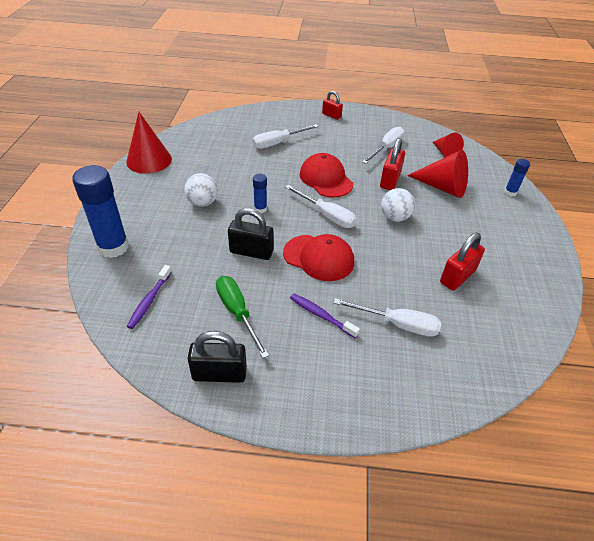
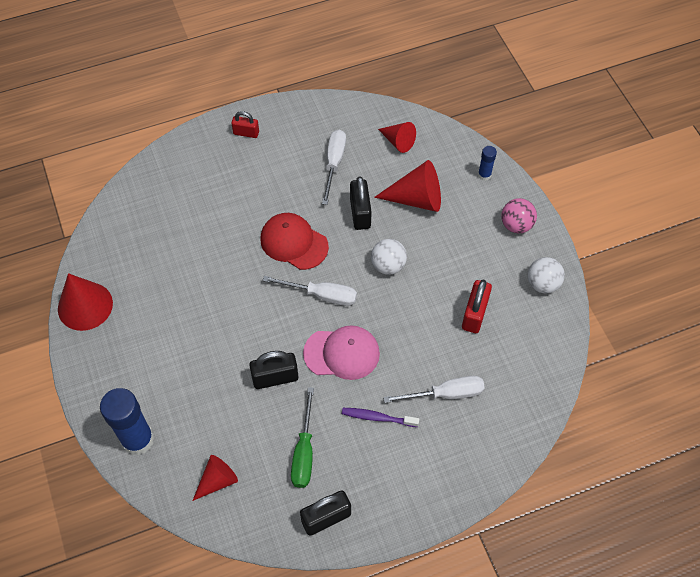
camera: 25 degrees left, 15 degrees up
purple toothbrush [126,265,172,329] -> red cone [193,455,238,501]
white ball [184,173,218,207] -> white ball moved to [528,257,565,293]
green screwdriver [216,276,269,358] -> green screwdriver turned 120 degrees counterclockwise [291,387,314,488]
white screwdriver [252,124,319,149] -> none
blue glue stick [253,174,267,213] -> none
red cap [283,234,354,281] -> pink cap [303,325,380,380]
red padlock [380,138,405,190] -> black padlock [350,176,372,230]
none -> pink ball [501,198,537,233]

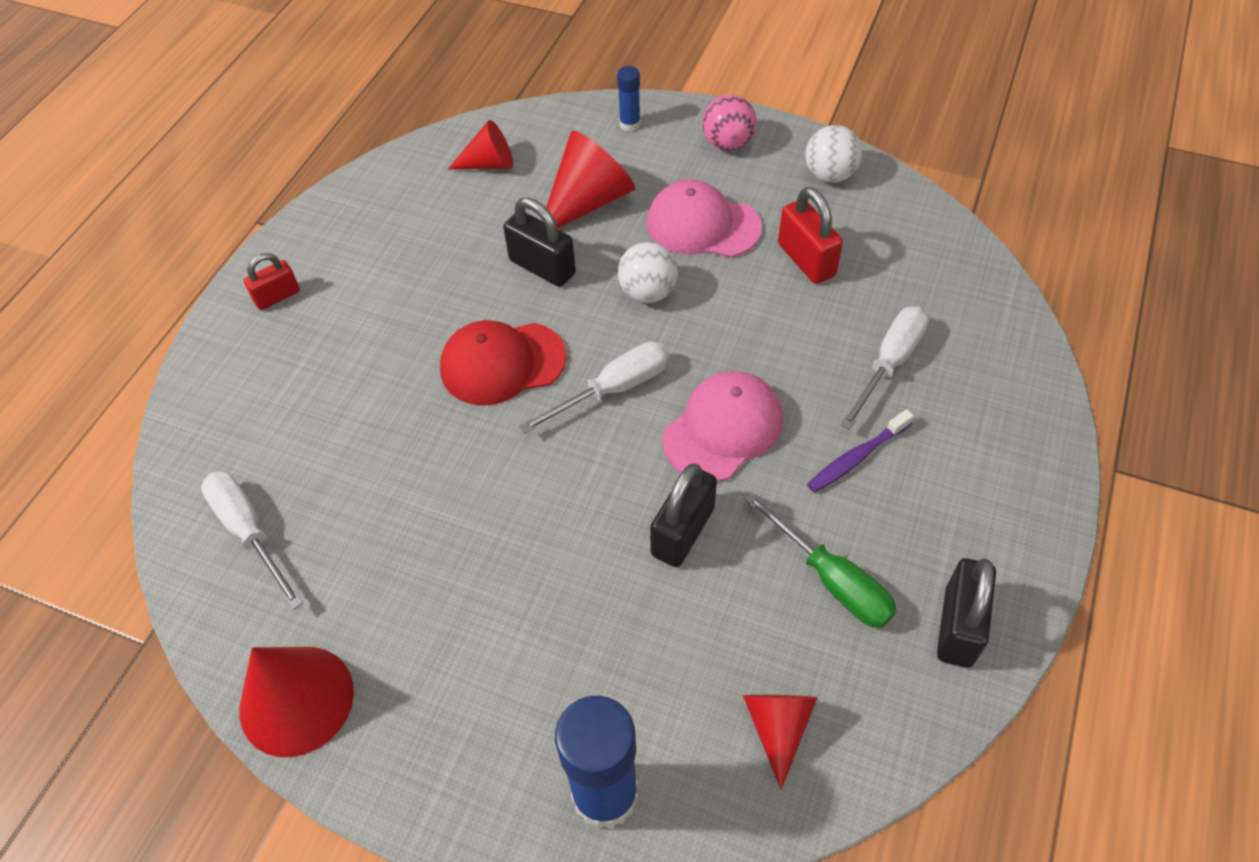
camera: 45 degrees left, 5 degrees down
white screwdriver [322,130,346,205] -> white screwdriver moved to [201,471,303,610]
none -> pink cap [646,179,762,257]

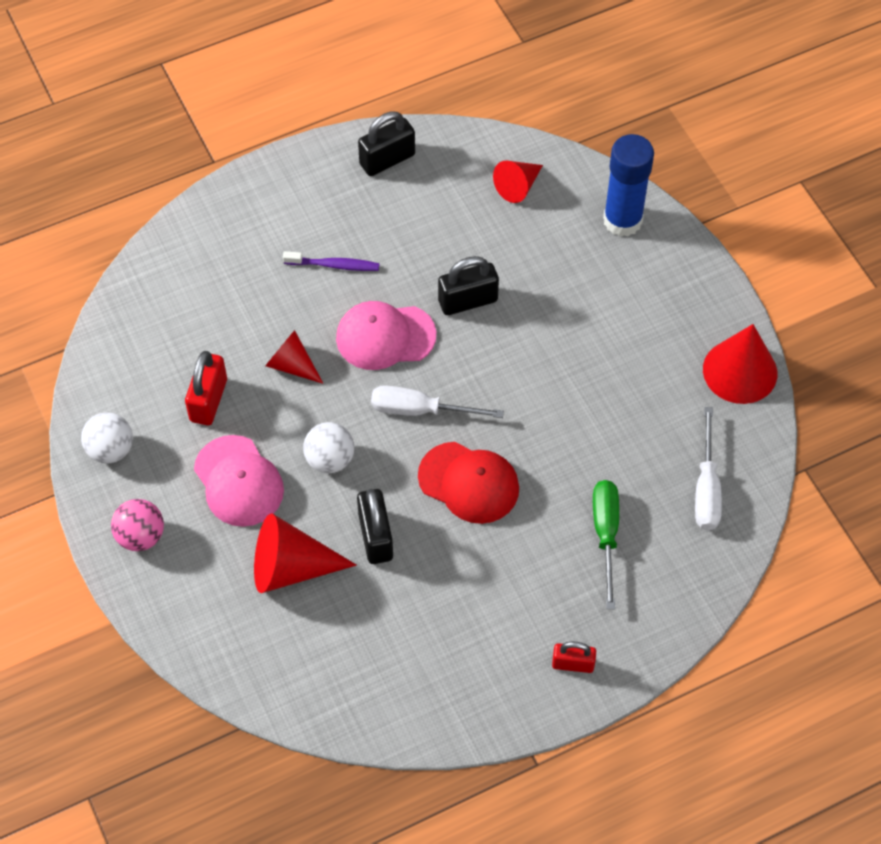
camera: 140 degrees left, 5 degrees up
red cone [448,120,513,169] -> red cone moved to [265,330,323,384]
blue glue stick [617,66,641,131] -> none
green screwdriver [744,492,897,628] -> green screwdriver moved to [593,480,619,609]
white screwdriver [840,306,929,430] -> none

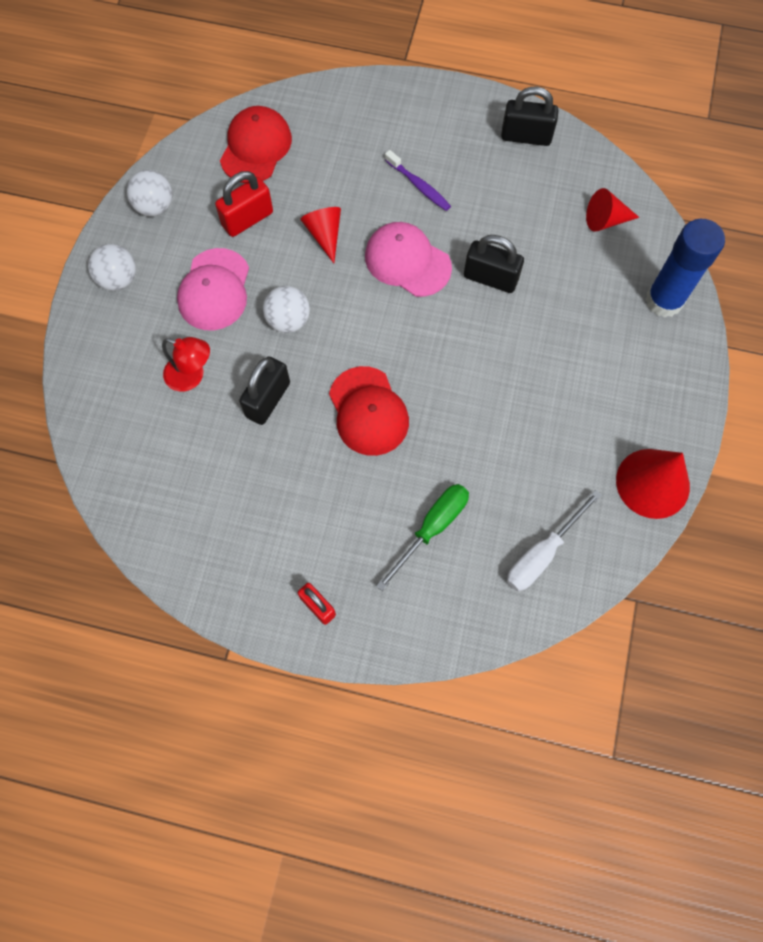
camera: 40 degrees right, 10 degrees up
pink ball [111,499,164,551] -> white ball [88,244,136,291]
red cone [254,514,357,593] -> red lamp [162,337,210,392]
white screwdriver [371,385,504,418] -> none
none -> red cap [220,106,292,183]

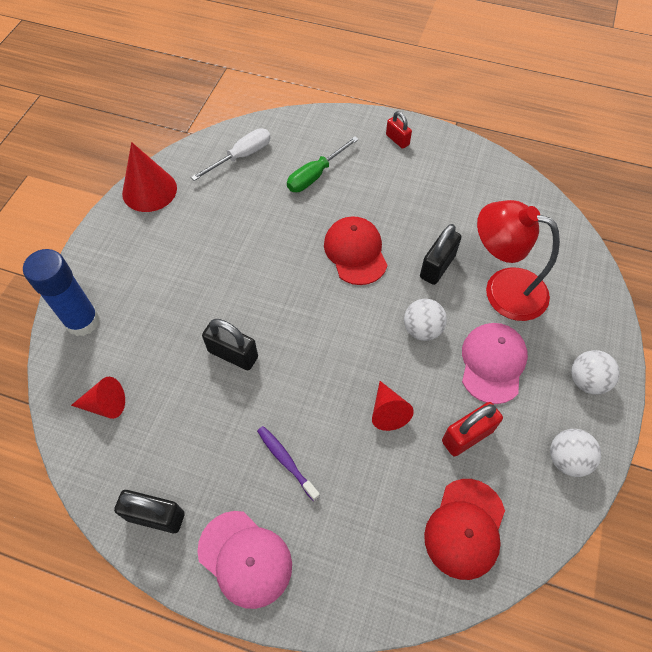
camera: 175 degrees left, 10 degrees down
red lamp [162,337,210,392] -> red lamp [477,200,560,321], size x1.82
pink cap [365,222,452,297] -> pink cap moved to [197,511,292,609]

